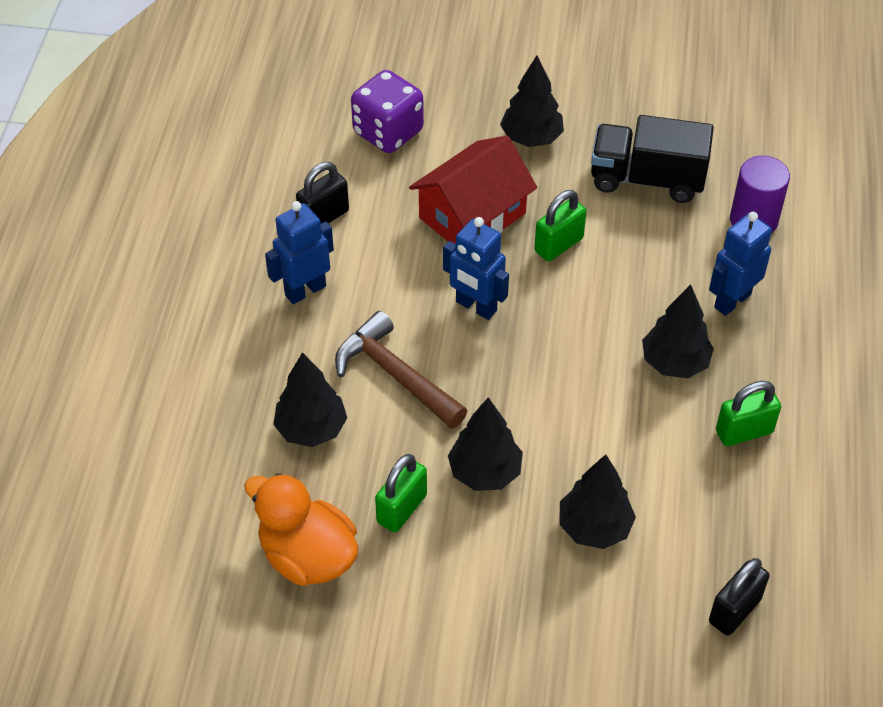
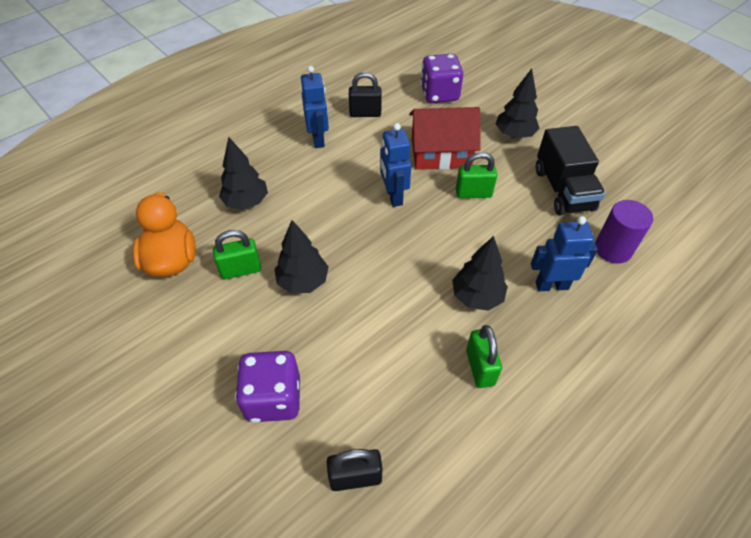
camera: 40 degrees right, 0 degrees up
blue robot [265,201,334,304] -> blue robot turned 75 degrees clockwise [301,66,329,148]
brown hammer [335,311,468,429] -> none
black tree [559,454,636,549] -> none
black truck [591,115,714,203] -> black truck turned 150 degrees counterclockwise [536,126,605,215]
green padlock [716,381,781,446] -> green padlock turned 60 degrees clockwise [466,325,502,388]
none -> purple dice [235,351,300,423]

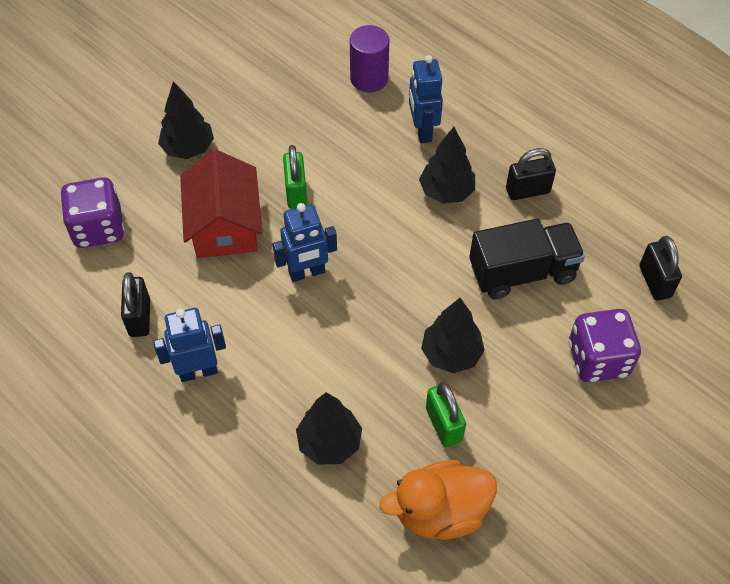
camera: 95 degrees left, 5 degrees up
green padlock [466,325,502,388] -> black padlock [506,148,556,200]
black truck [536,126,605,215] -> black truck moved to [469,219,585,299]

